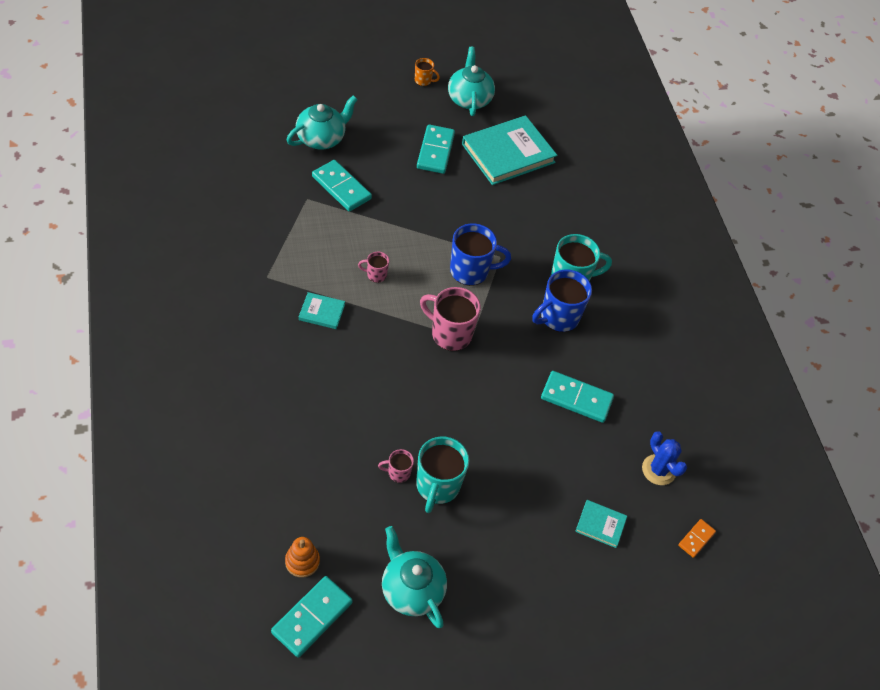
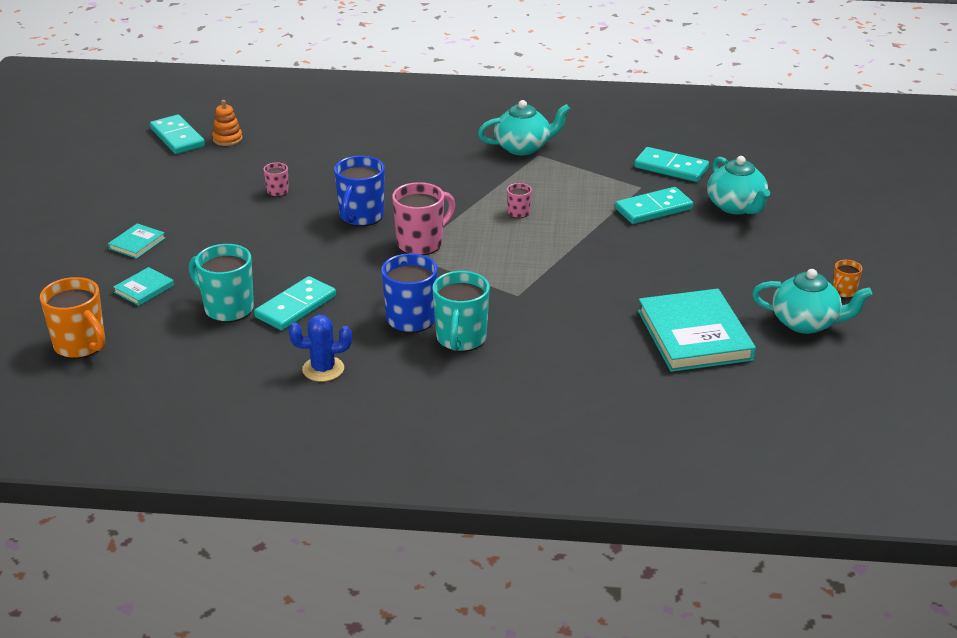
camera: 115 degrees right, 20 degrees down
turquoise book [299,292,345,329] -> turquoise book moved to [108,223,165,259]
turquoise teapot [382,526,447,628] -> turquoise teapot moved to [478,100,570,156]
turquoise mug [416,437,469,513] -> turquoise mug moved to [189,244,254,322]
turquoise domino [417,124,455,174] -> turquoise domino moved to [634,147,709,182]
blue mug [450,224,511,286] -> blue mug moved to [334,156,385,227]
blue cactus [642,431,687,485] -> blue cactus moved to [289,314,352,382]
orange domino [678,519,716,558] -> orange mug [40,277,105,359]

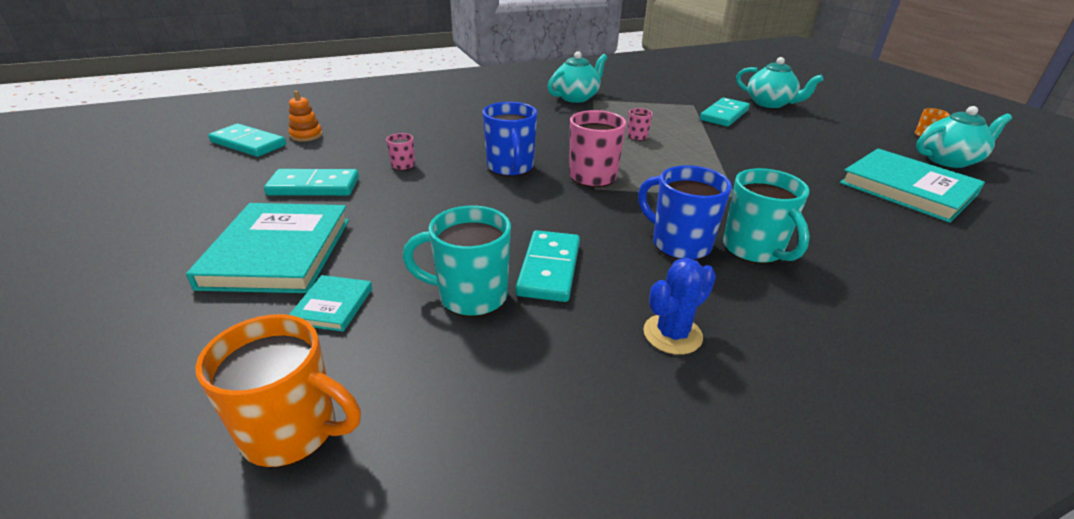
camera: 30 degrees left, 0 degrees up
turquoise book [108,223,165,259] -> turquoise book [186,203,349,293], size x2.17
turquoise domino [634,147,709,182] -> turquoise domino moved to [264,169,359,196]

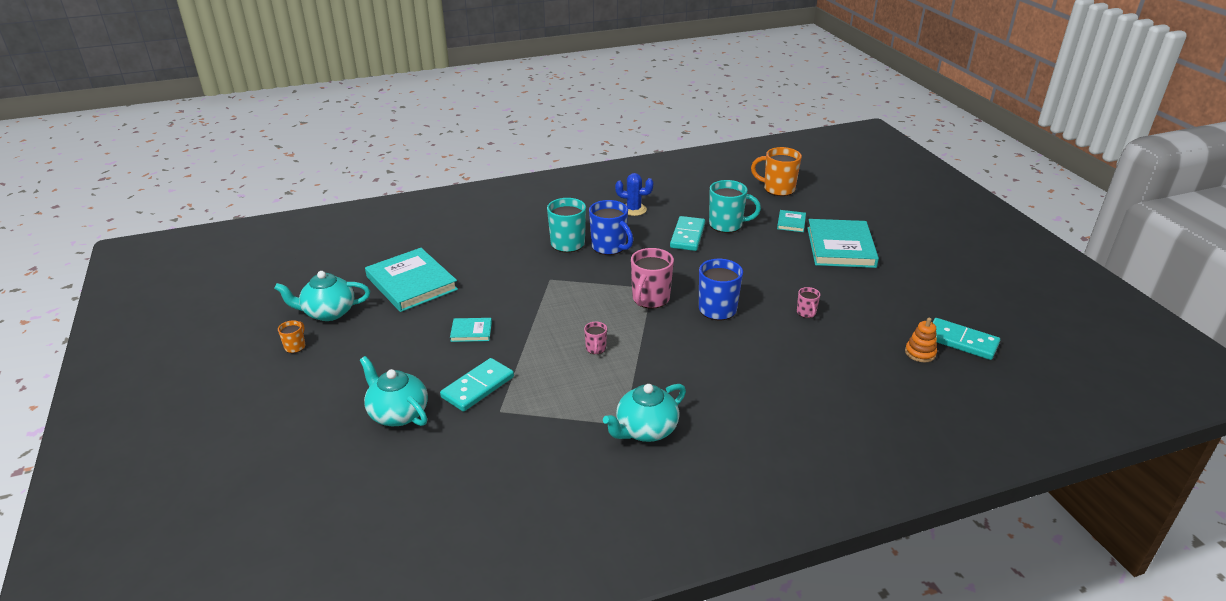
camera: 175 degrees left, 0 degrees up
turquoise domino [264,169,359,196] -> none
blue cactus [643,258,716,355] -> blue cactus turned 45 degrees clockwise [615,173,654,216]
none -> turquoise book [450,318,492,342]

